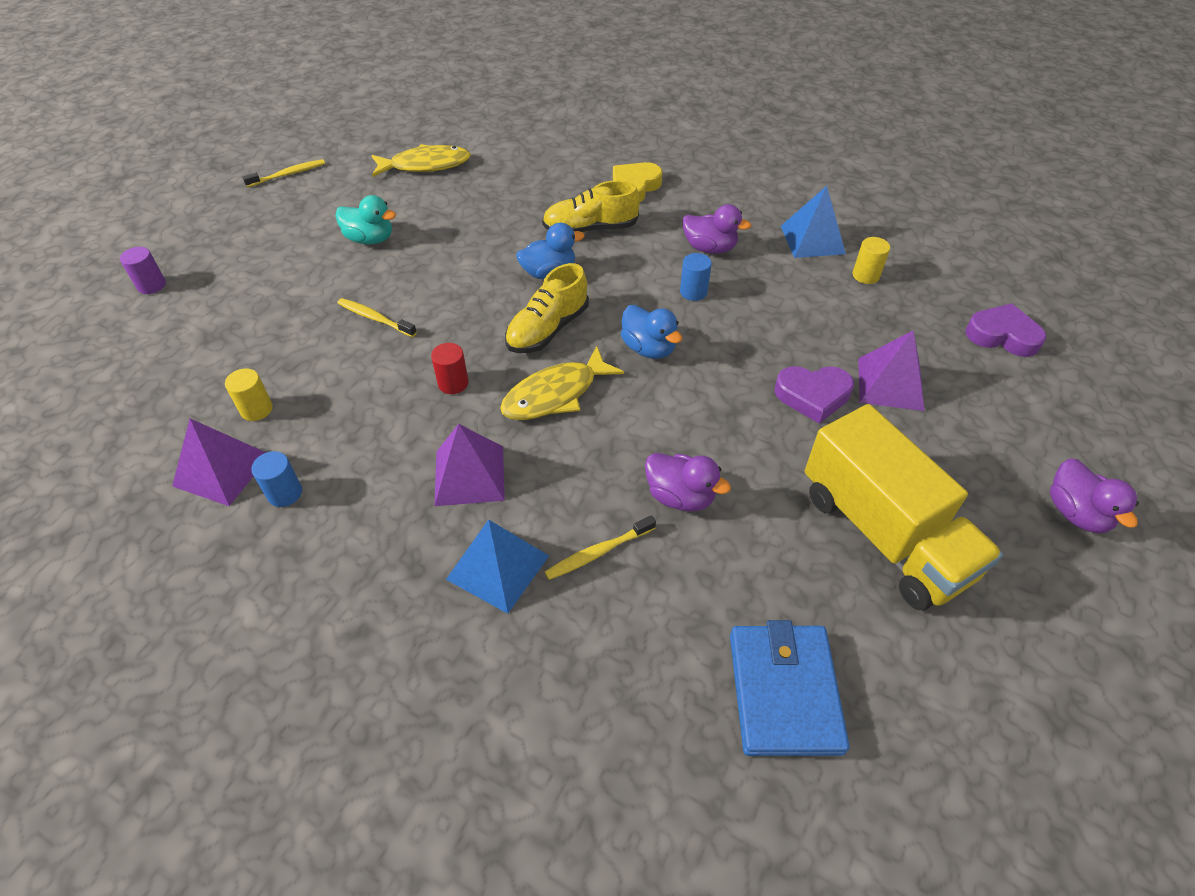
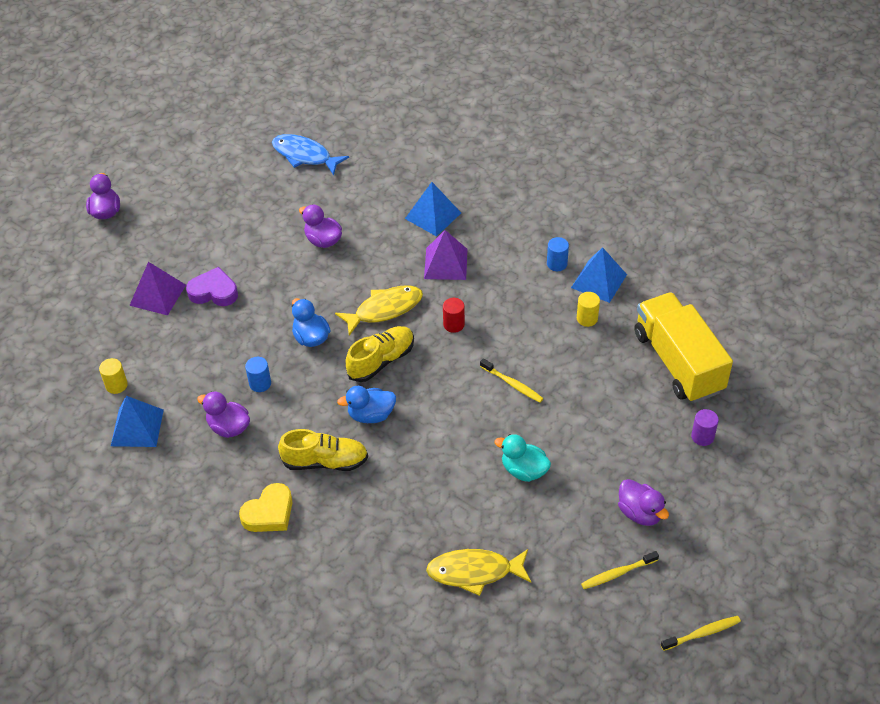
camera: 170 degrees left, 0 degrees up
purple pyramid [172,419,266,506] -> blue pyramid [571,247,627,303]
yellow toothbrush [545,515,656,580] -> yellow toothbrush moved to [661,616,741,651]
blue wallet [730,620,850,756] -> blue fish [272,134,349,176]
yellow truck [805,404,1003,610] -> yellow truck moved to [634,292,733,403]
purple heart [965,303,1046,357] -> none
none -> purple duck [618,479,669,526]

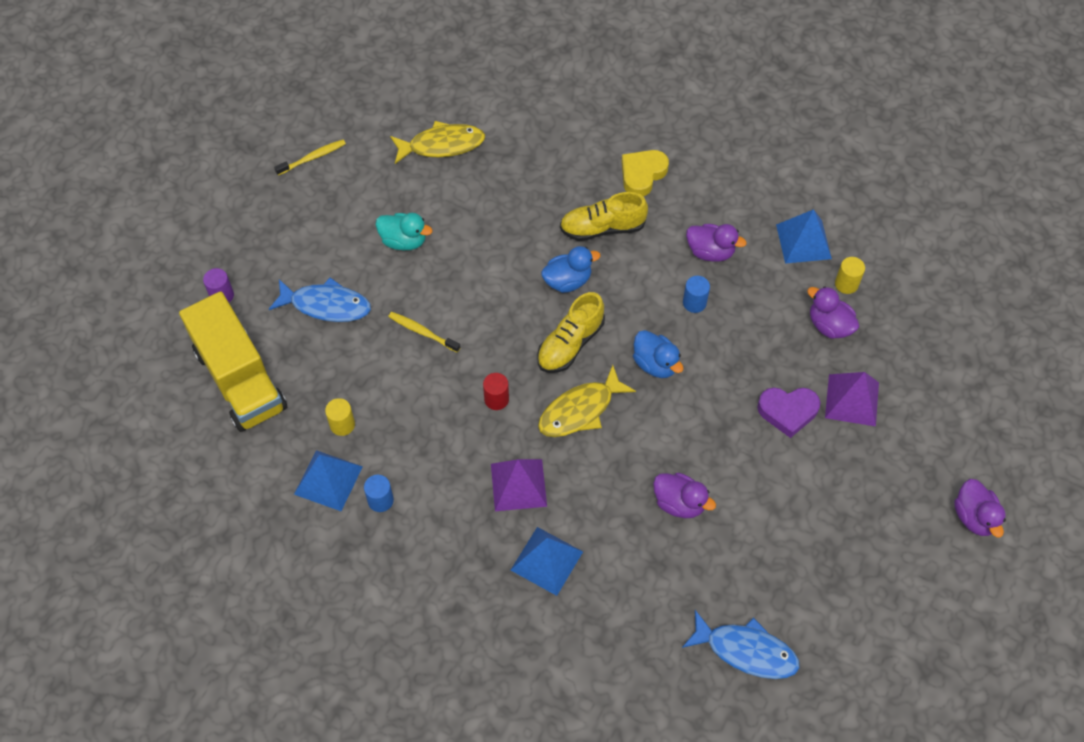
camera: 170 degrees right, 10 degrees up
purple duck [618,479,669,526] -> purple duck moved to [807,286,859,339]
yellow toothbrush [661,616,741,651] -> none
none -> blue fish [269,277,371,322]

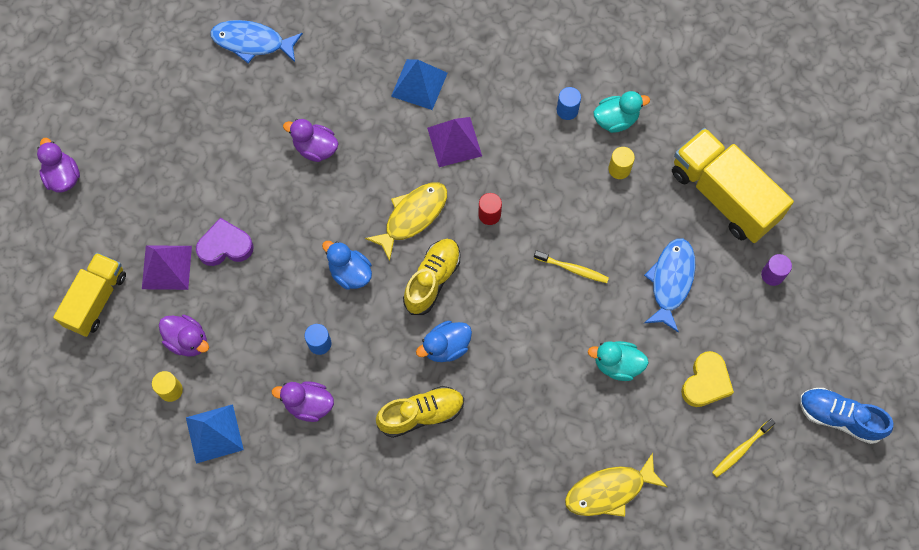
camera: 170 degrees right, 10 degrees up
blue fish [269,277,371,322] -> blue fish turned 105 degrees clockwise [644,238,696,333]
blue pyramid [294,450,363,511] -> turquoise duck [593,91,650,133]
yellow heart [622,150,669,196] -> yellow heart moved to [681,351,734,407]
none -> yellow truck [53,253,126,337]
none -> blue shoe [800,388,893,444]

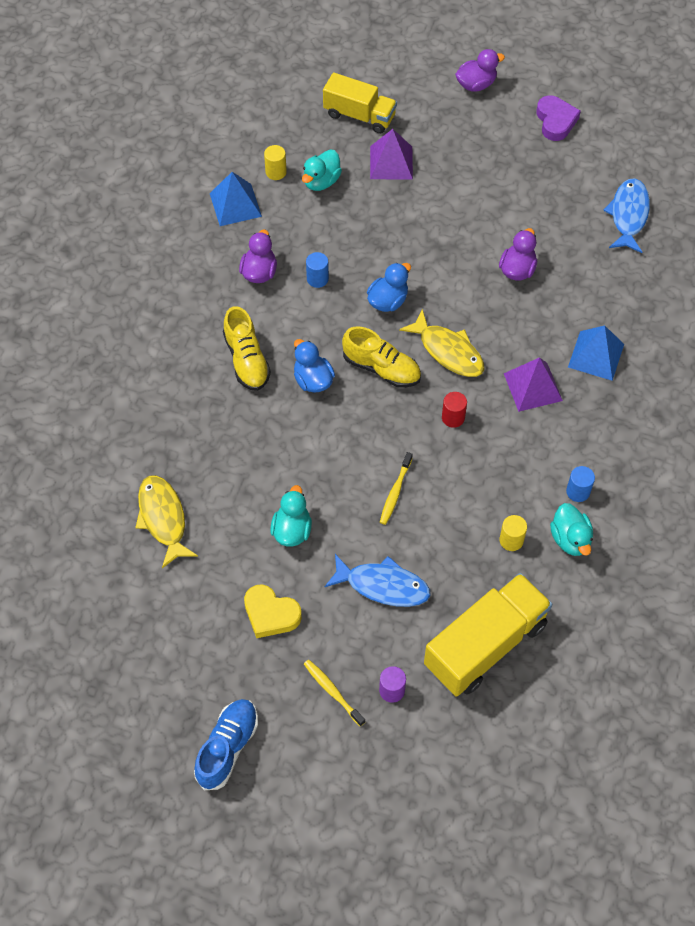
camera: 90 degrees right, 10 degrees down
purple duck [159,315,209,356] -> turquoise duck [302,150,342,191]
purple heart [196,218,253,266] -> purple heart moved to [537,95,581,141]
yellow toothbrush [712,419,775,477] -> yellow toothbrush moved to [304,660,365,727]

